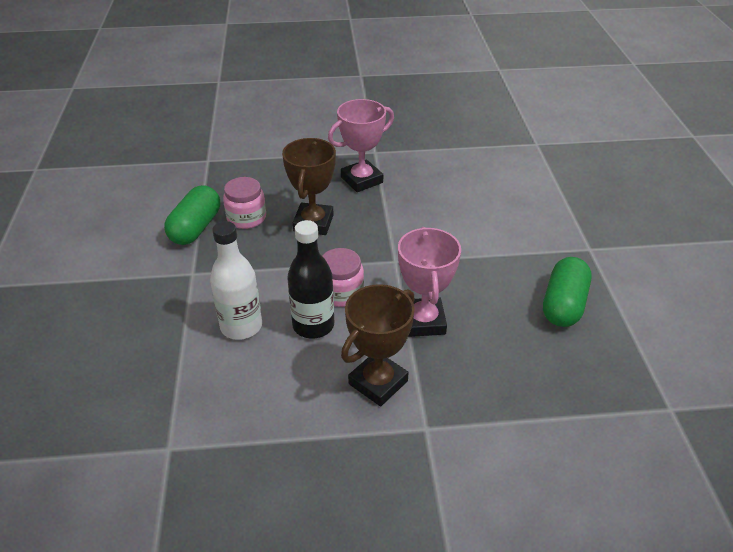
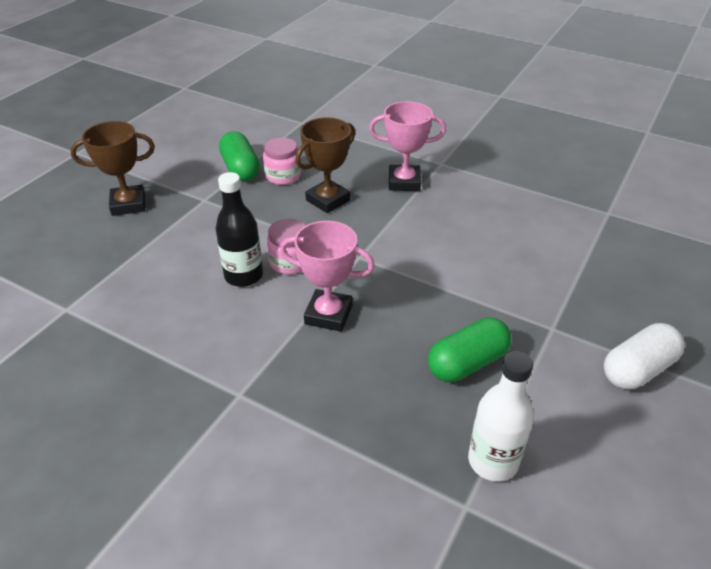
camera: 35 degrees right, 0 degrees up
green capsule [164,185,220,245] -> green capsule turned 75 degrees counterclockwise [219,131,260,181]
white bottle [210,221,262,340] -> white bottle moved to [468,351,534,482]
brown trophy [341,284,415,406] -> brown trophy moved to [70,121,155,216]
pink trophy [398,227,461,337] -> pink trophy turned 75 degrees clockwise [280,221,375,332]
none -> white capsule [604,323,685,389]

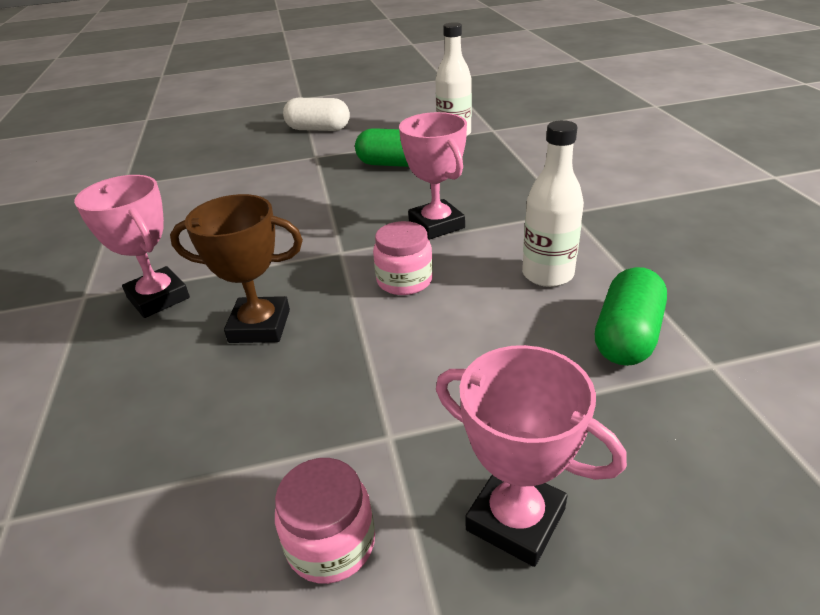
camera: 130 degrees left, 5 degrees down
brown trophy [70,121,155,216] -> pink trophy [436,345,627,567]
black bottle [215,172,263,287] -> none
green capsule [219,131,260,181] -> green capsule moved to [595,267,667,366]
pink jar [263,137,301,185] -> pink jar moved to [275,458,375,584]
none -> white bottle [522,120,584,287]

